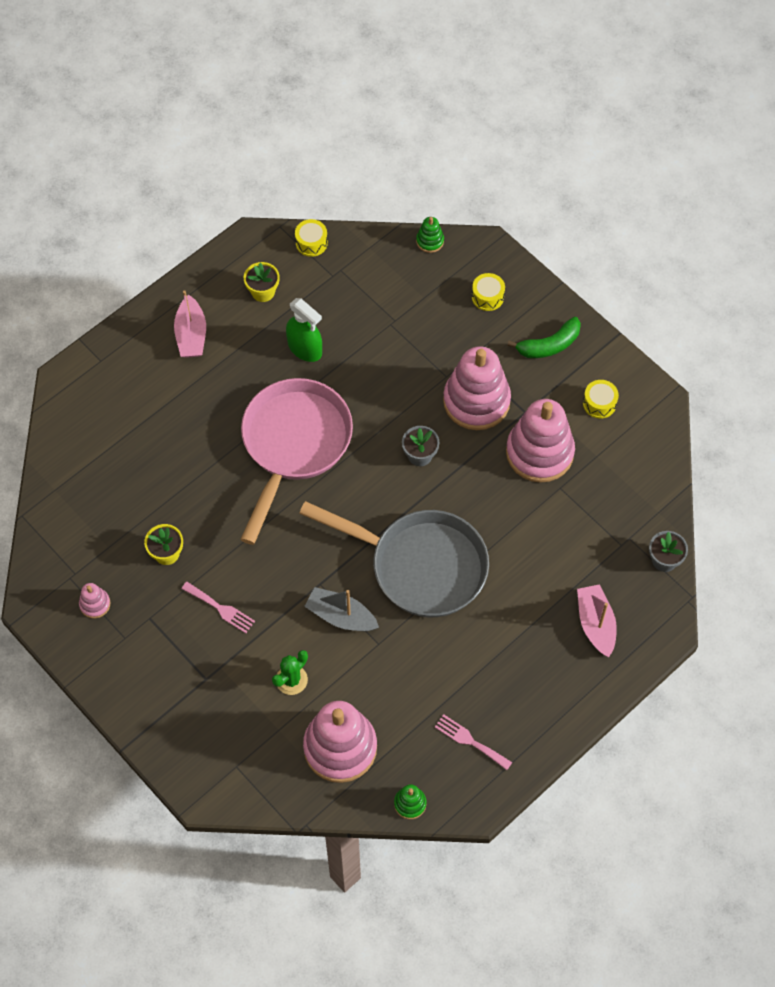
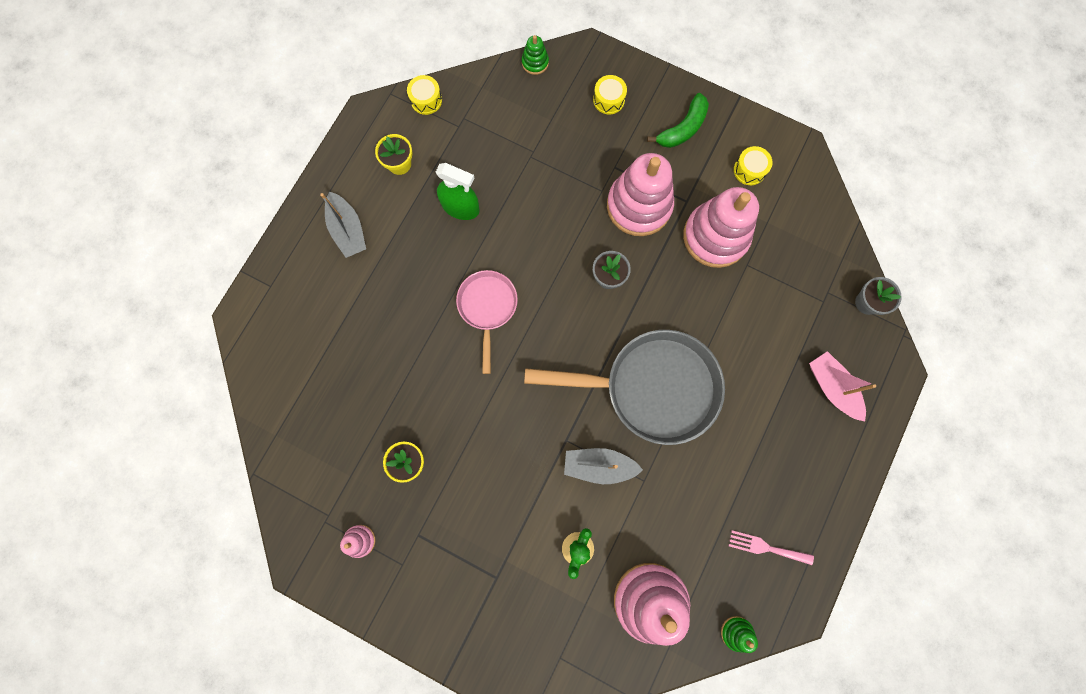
camera: 20 degrees left, 15 degrees up
pink boat [174,290,206,358] -> grey boat [320,191,366,258]
pink fork [181,582,255,633] -> none
pink pan [240,378,353,545] -> pink pan [456,270,518,374], size x0.55

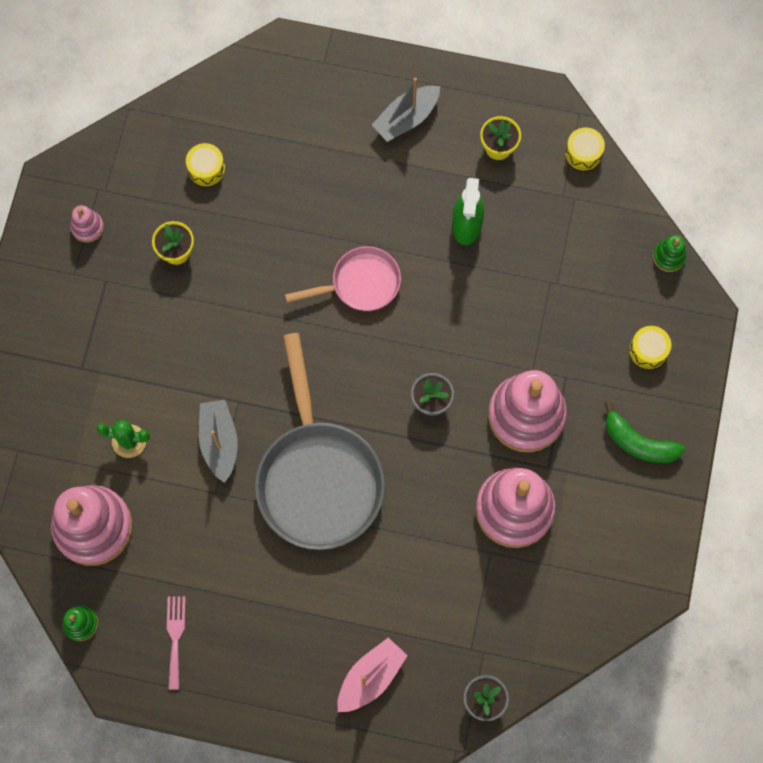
camera: 75 degrees right, 5 degrees down
yellow drum [734,146,772,185] -> yellow drum moved to [186,143,225,186]

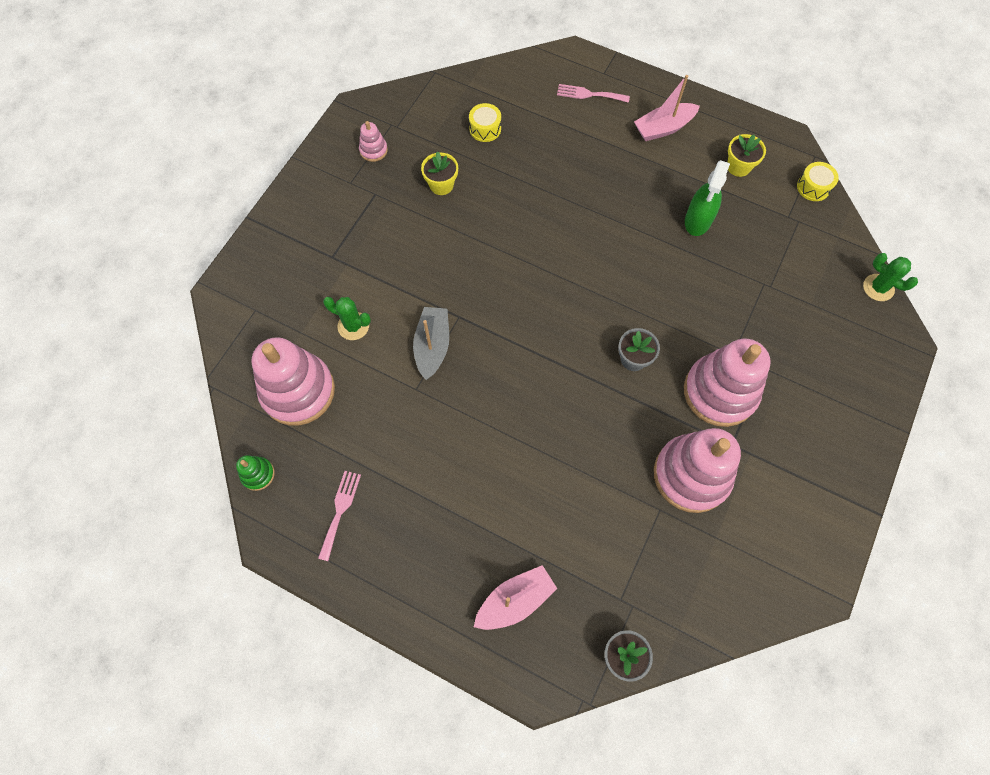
camera: 15 degrees right, 5 degrees down
grey pan [255,333,385,550] -> none
pink pan [285,246,401,311] -> none
grey boat [372,78,440,142] -> pink boat [634,75,700,141]
green banana [604,401,686,463] -> none
yellow drum [629,326,671,369] -> none
green stacking toy [653,235,687,272] -> green cactus [863,253,918,301]
none -> pink fork [557,84,630,103]

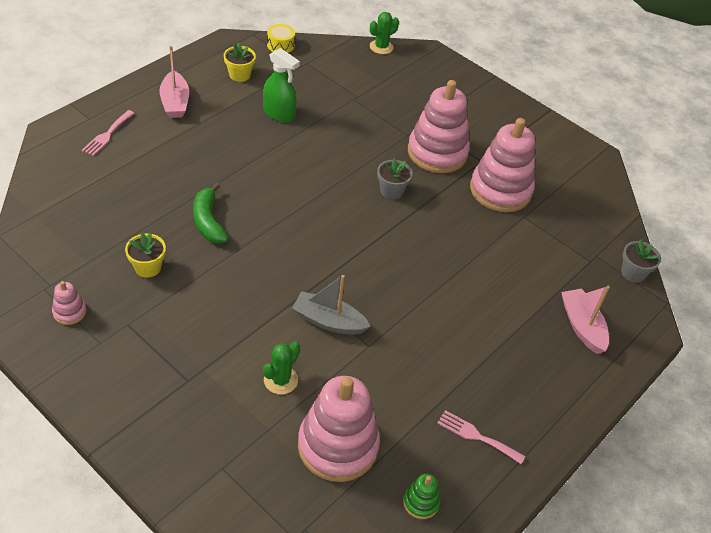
camera: 80 degrees left, 20 degrees down
yellow drum [469,103,501,142] -> none
none -> green banana [193,183,229,244]

